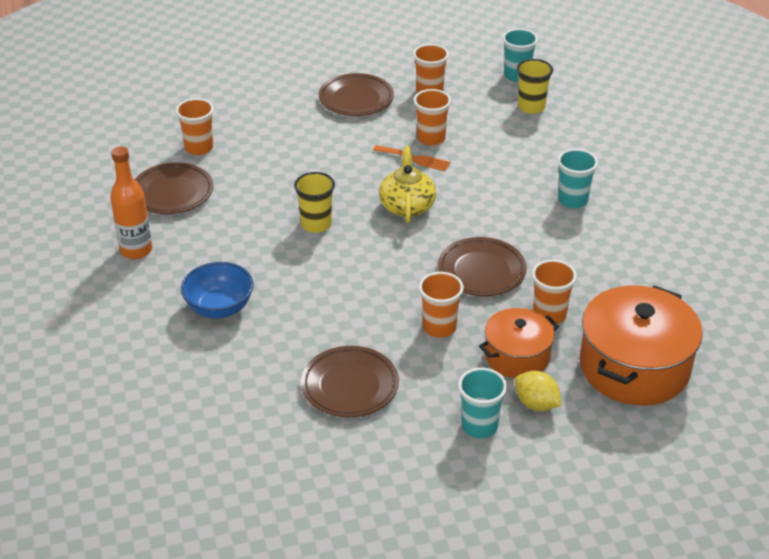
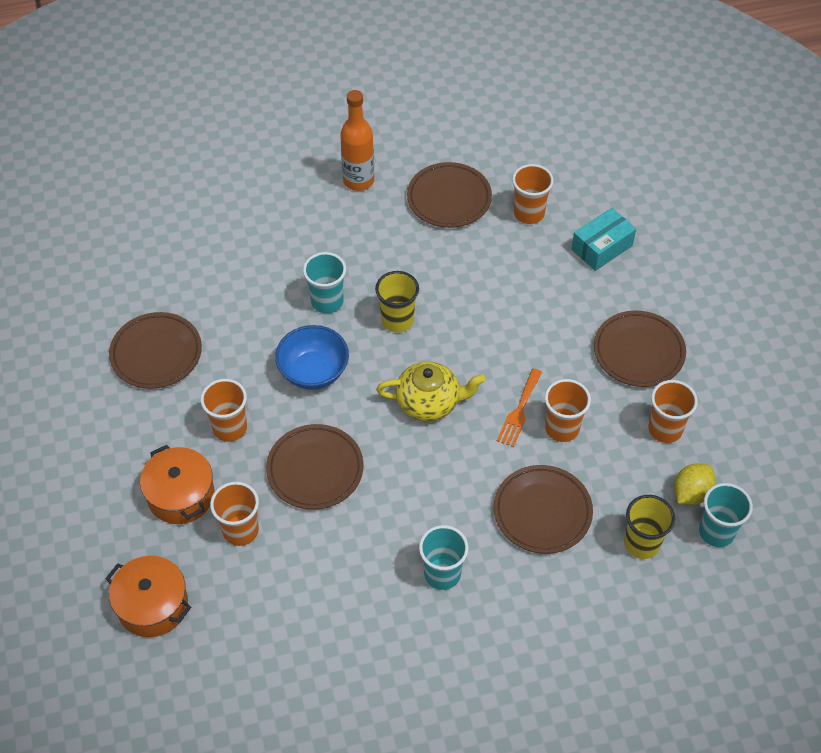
camera: 90 degrees right, 15 degrees up
blue bowl [181,262,253,318] -> blue bowl moved to [275,325,349,390]
turquoise cup [458,368,507,438] -> turquoise cup moved to [303,252,346,313]
yellow lemon [515,371,562,411] -> yellow lemon moved to [674,463,716,505]
orange pot [580,285,703,406] -> orange pot [105,556,191,637], size x0.60
none -> brown plate [494,465,593,554]
none -> turquoise box [571,208,636,271]

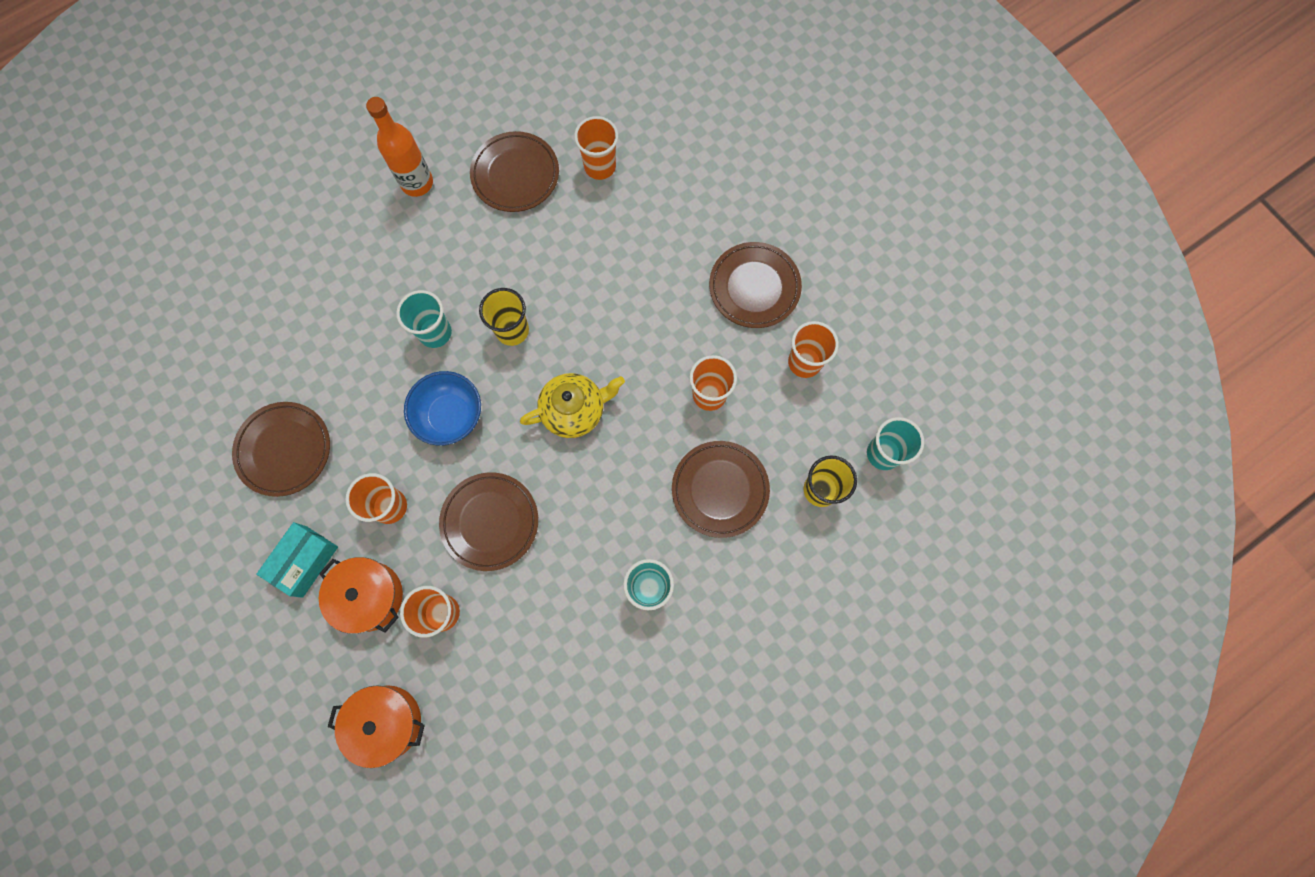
camera: 20 degrees left, 20 degrees up
orange fork [497,368,542,447] -> none
turquoise box [571,208,636,271] -> turquoise box moved to [257,522,338,598]
yellow lemon [674,463,716,505] -> none

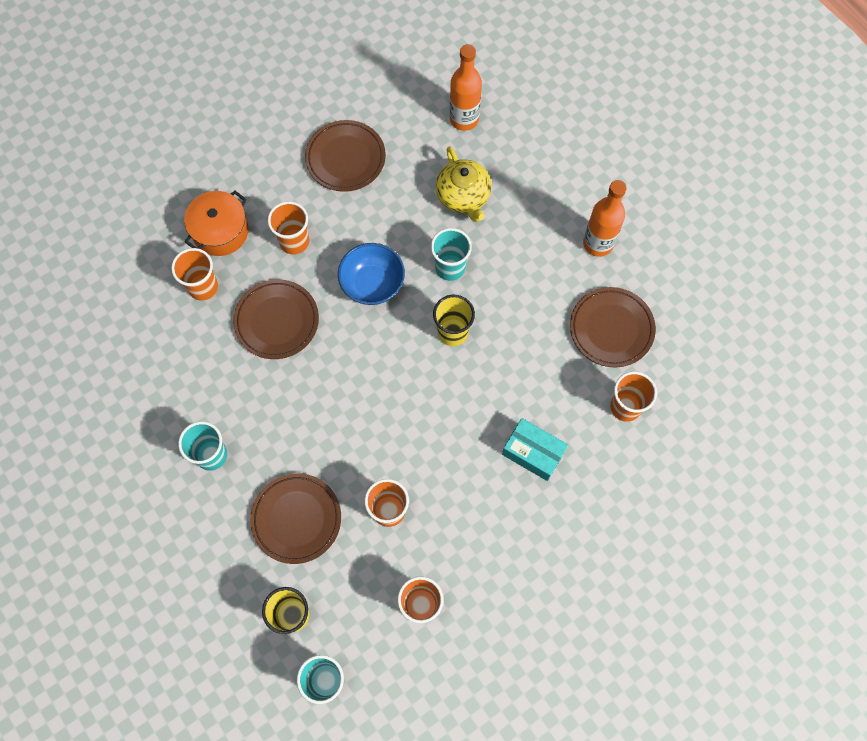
camera: 90 degrees right, 5 degrees down
turquoise box [257,522,338,598] -> turquoise box moved to [502,418,568,481]
orange pot [328,685,425,768] -> none
yellow teapot [520,373,625,438] -> yellow teapot moved to [436,146,492,222]
brown plate [709,242,802,328] -> none
none -> orange bottle [450,44,482,131]

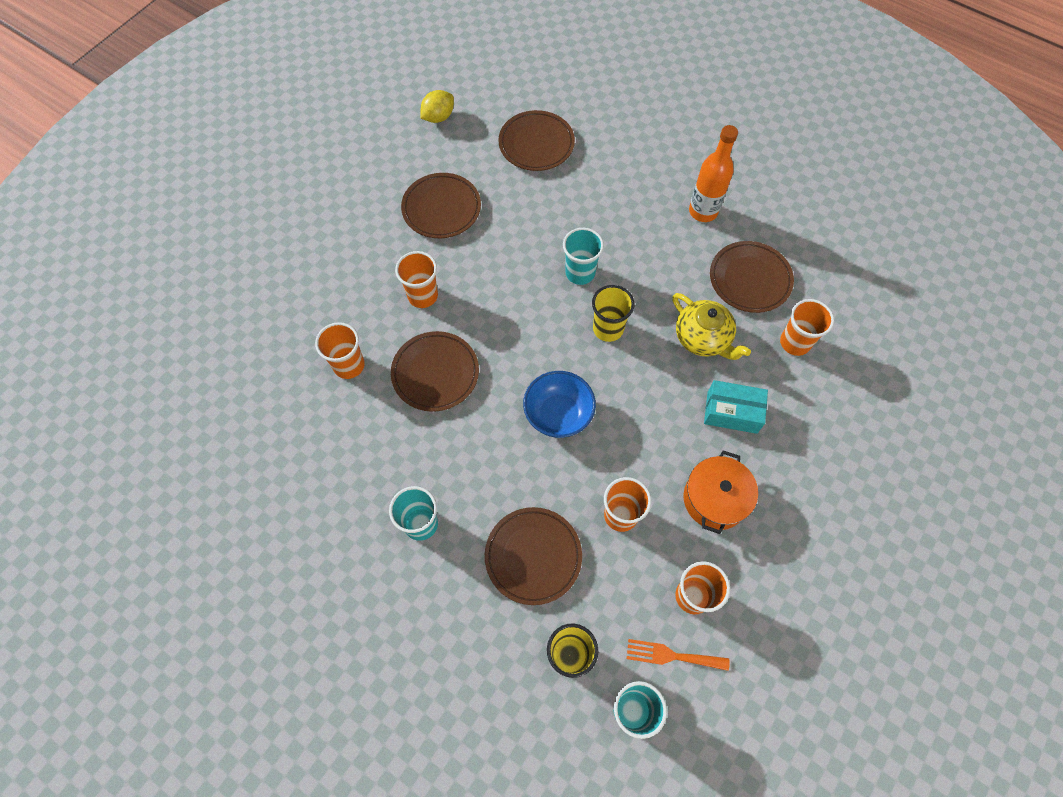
camera: 20 degrees left, 5 degrees down
orange pot [184,191,248,256] -> orange pot moved to [683,451,758,534]
blue bowl [338,243,405,305] -> blue bowl moved to [523,371,596,438]
yellow teapot [436,146,492,222] -> yellow teapot moved to [672,293,751,360]
orange bottle [450,44,482,131] -> brown plate [498,110,575,171]
none -> yellow lemon [420,90,454,123]
none -> orange fork [627,639,730,671]

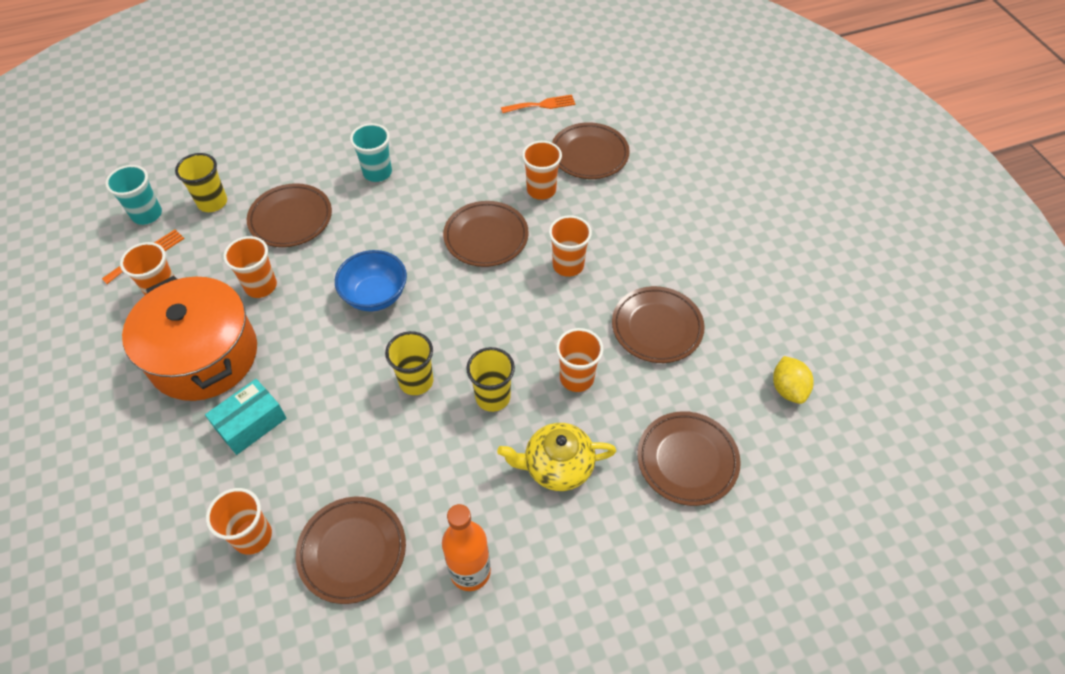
camera: 125 degrees right, 10 degrees down
turquoise cup [563,228,604,285] -> yellow cup [466,347,515,412]
yellow teapot [672,293,751,360] -> yellow teapot moved to [497,423,616,491]
orange pot [683,451,758,534] -> orange pot [122,276,257,401], size x1.67
none -> orange fork [501,95,575,113]
none -> brown plate [552,122,630,179]
none -> orange cup [556,328,603,392]

